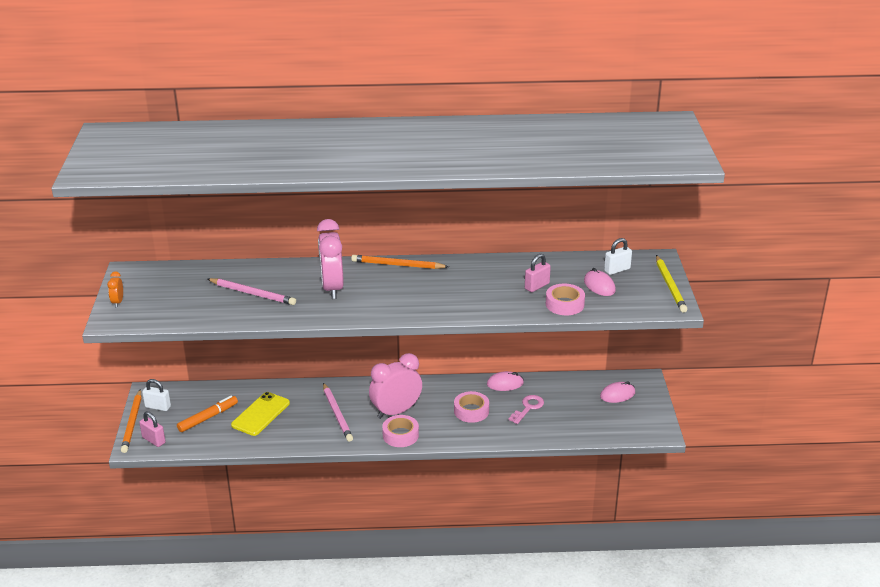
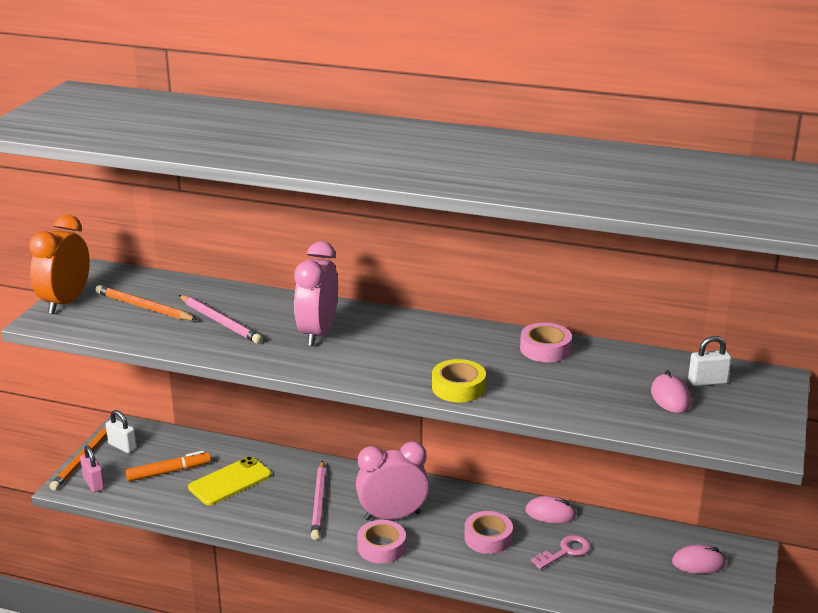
camera: 20 degrees right, 5 degrees down
orange clock [107,271,123,307] -> orange clock [29,215,90,314], size x2.25
orange pencil [351,255,449,269] -> orange pencil moved to [95,285,197,320]
pink padlock [525,254,551,292] -> none
pink tape [546,284,585,315] -> pink tape moved to [520,323,572,362]
yellow pencil [656,255,687,313] -> none
none -> yellow tape [432,359,486,402]

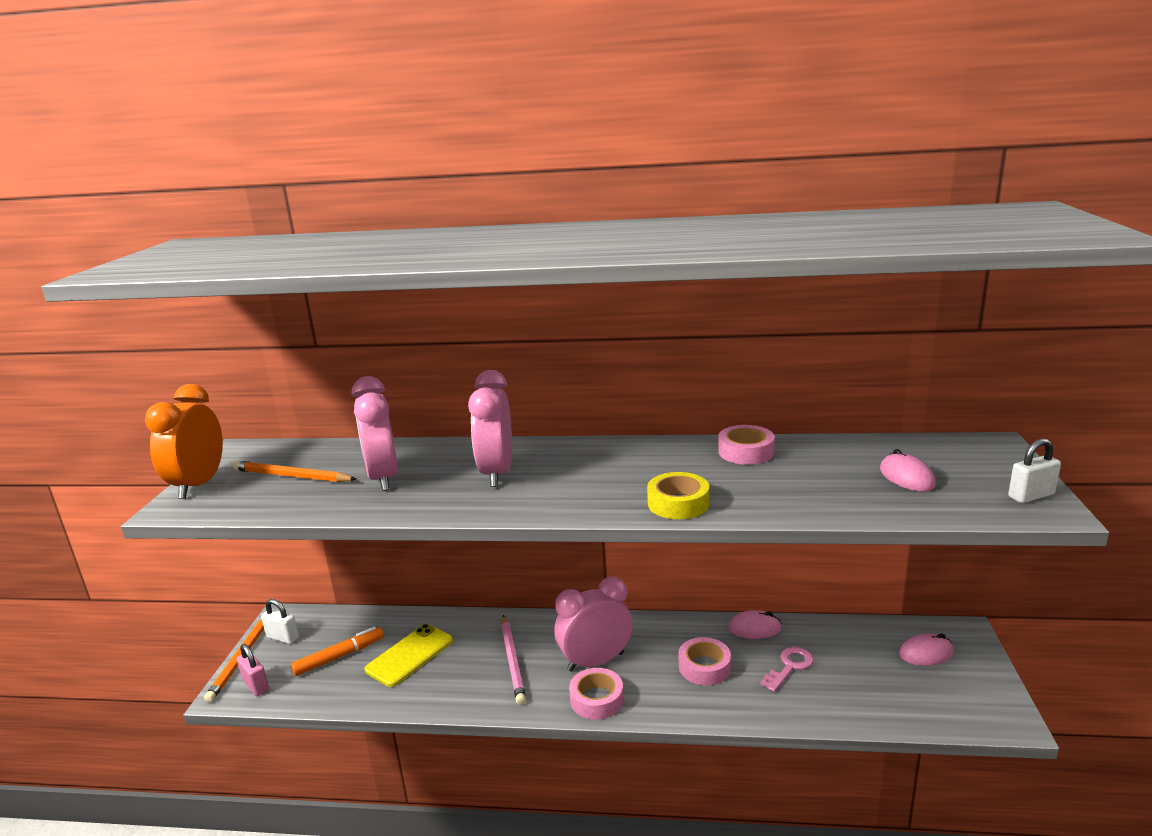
camera: 10 degrees left, 5 degrees down
pink pencil [179,295,263,344] -> pink clock [352,376,398,491]
white padlock [688,336,732,386] -> white padlock moved to [1008,439,1061,503]

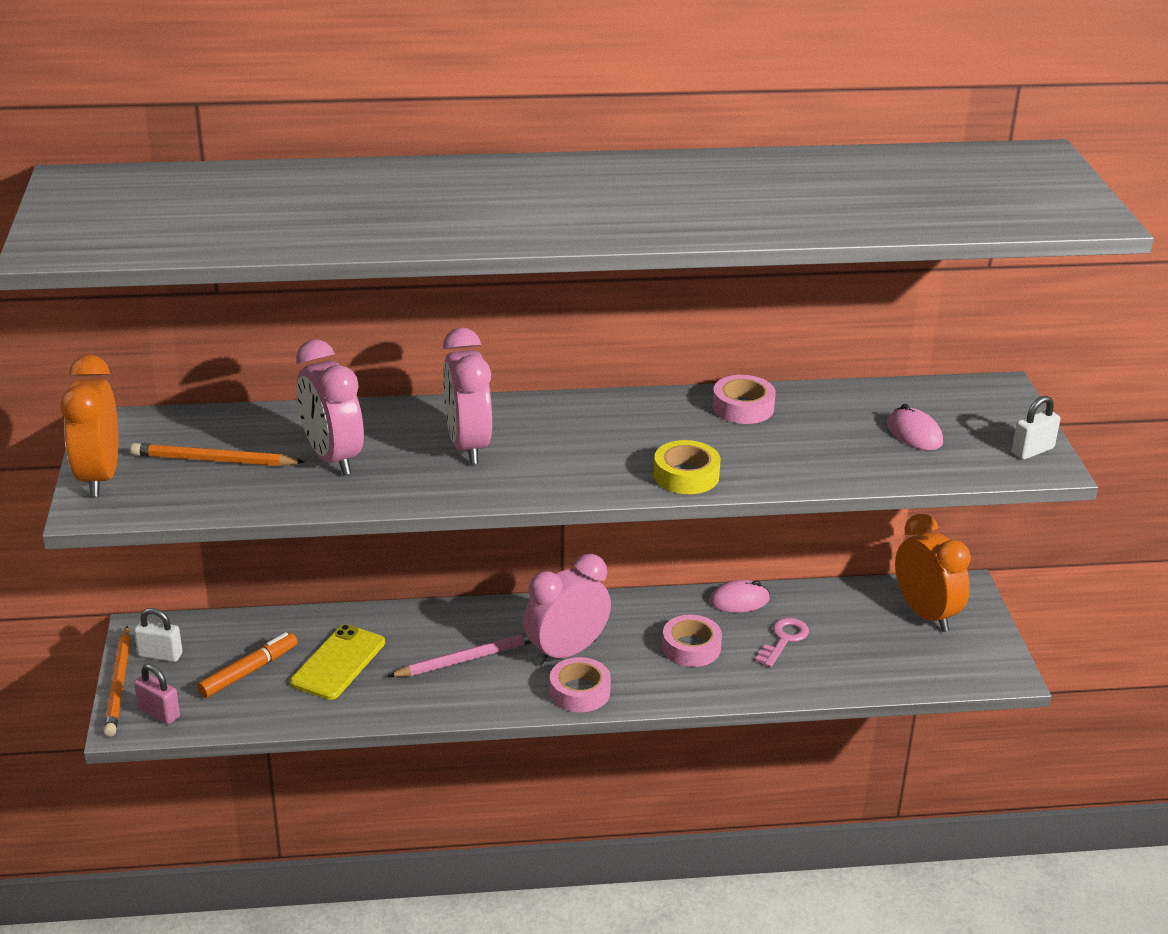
camera: 15 degrees left, 10 degrees up
pink pencil [501,615,526,705] -> pink pencil turned 90 degrees counterclockwise [388,633,532,677]
pink mouse [899,633,954,666] -> orange clock [895,514,971,632]

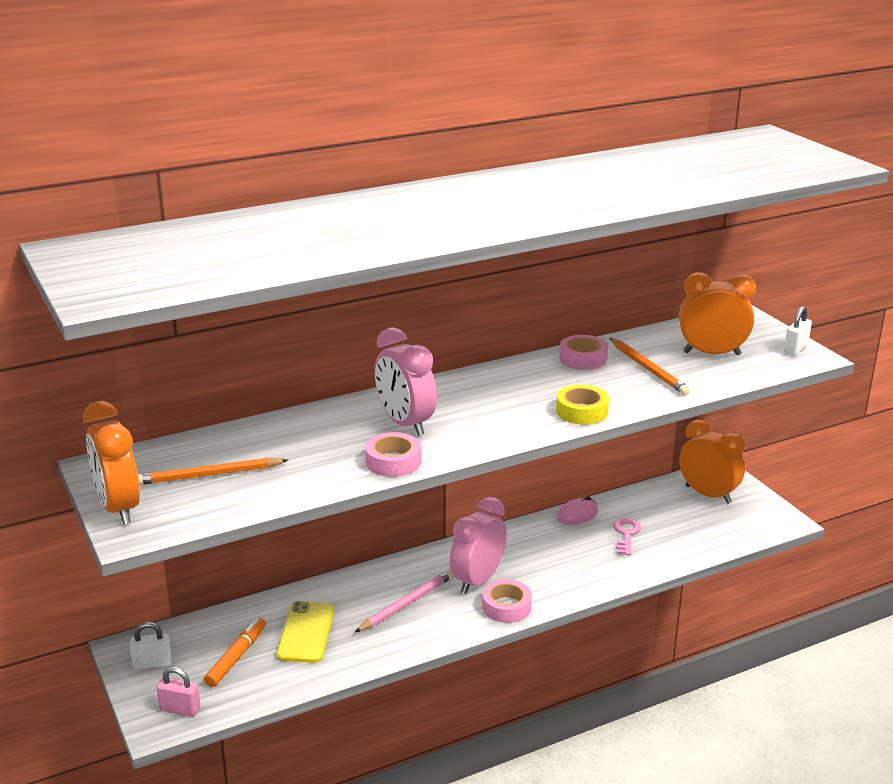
camera: 20 degrees left, 5 degrees down
orange pencil [104,626,131,737] -> orange pencil moved to [610,338,690,395]
pink clock [296,340,364,475] -> none
pink tape [662,615,722,667] -> pink tape moved to [365,432,421,477]
pink mouse [887,404,943,450] -> orange clock [679,272,756,355]

